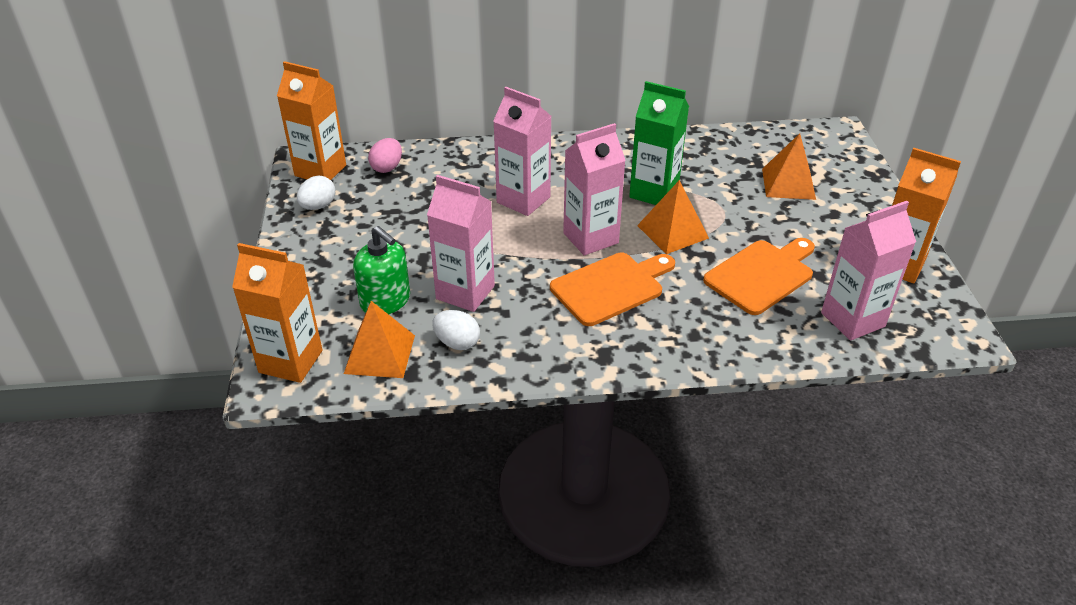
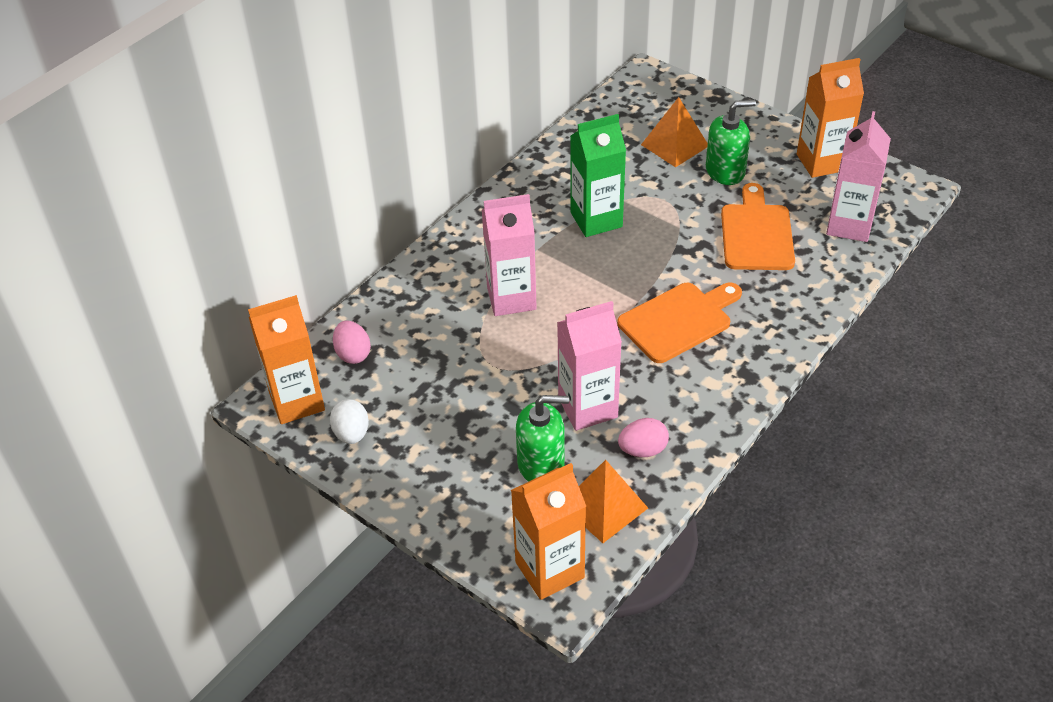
camera: 45 degrees left, 5 degrees up
white egg [432,310,480,350] -> pink egg [618,418,669,457]
orange cutting board [550,253,675,326] -> orange cutting board turned 45 degrees clockwise [617,283,742,363]
pink carton [563,123,626,256] -> none
orange pyramid [637,180,709,254] -> none
none -> green soap dispenser [706,100,756,185]

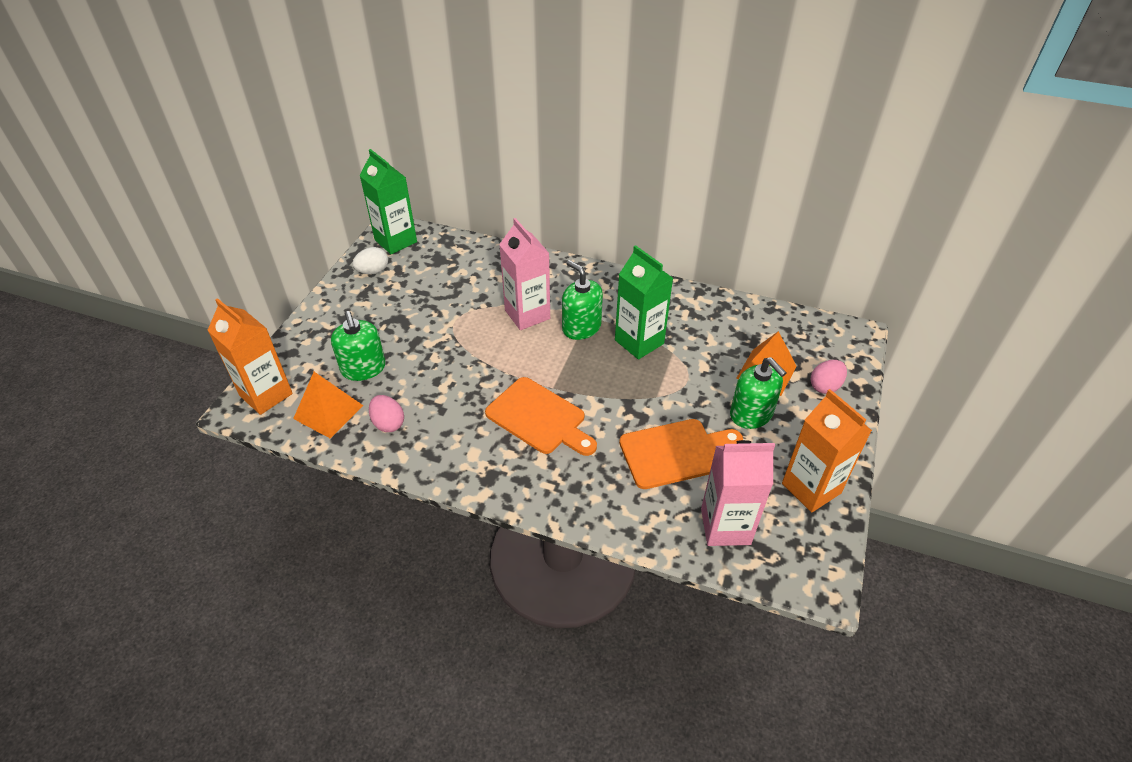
camera: 70 degrees right, 0 degrees up
orange carton [248,295,325,424] -> green carton [359,149,417,254]
pink egg [333,321,371,364] -> pink egg moved to [811,360,847,394]
pink carton [557,301,622,431] -> none
none -> green soap dispenser [562,260,603,340]

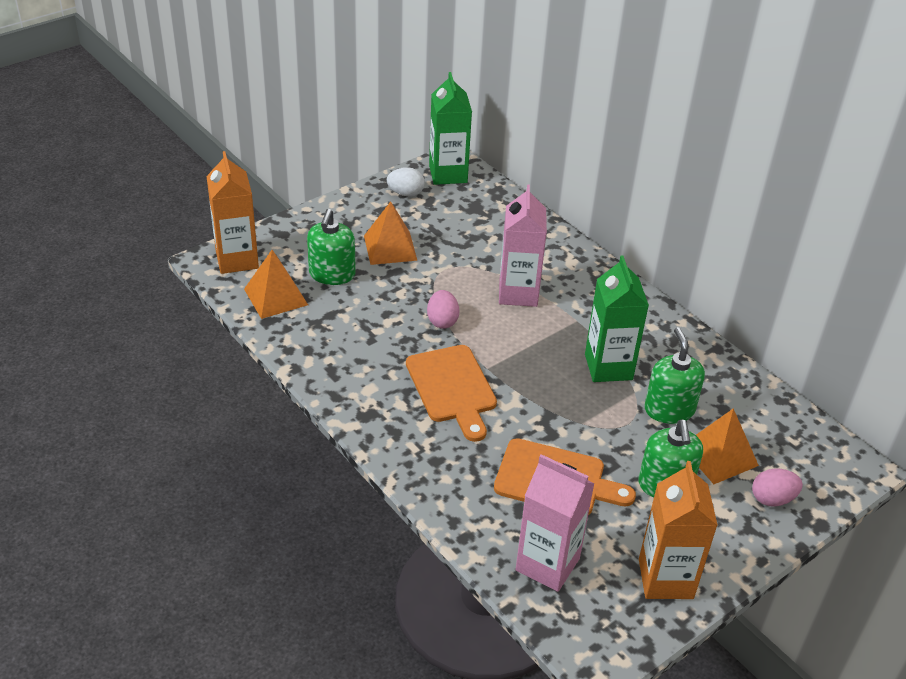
camera: 30 degrees right, 5 degrees down
pink egg [369,395,404,432] -> pink egg moved to [427,290,459,329]
green soap dispenser [562,260,603,340] -> green soap dispenser moved to [644,327,705,424]
none -> orange pyramid [364,201,418,265]

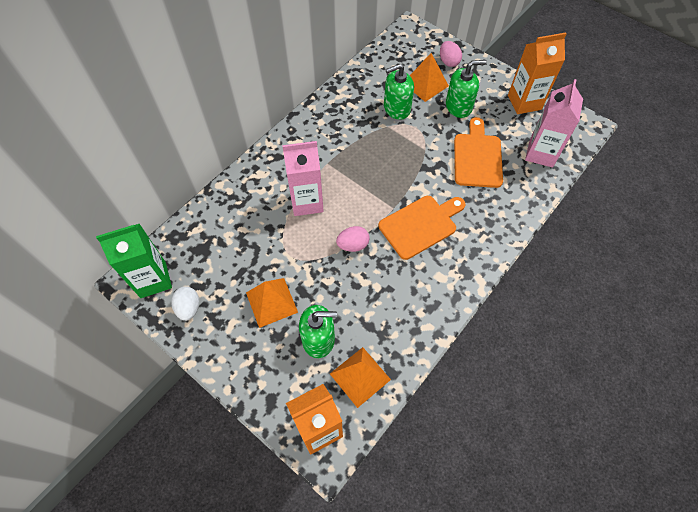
camera: 100 degrees left, 20 degrees up
green carton [585,255,649,382] -> none

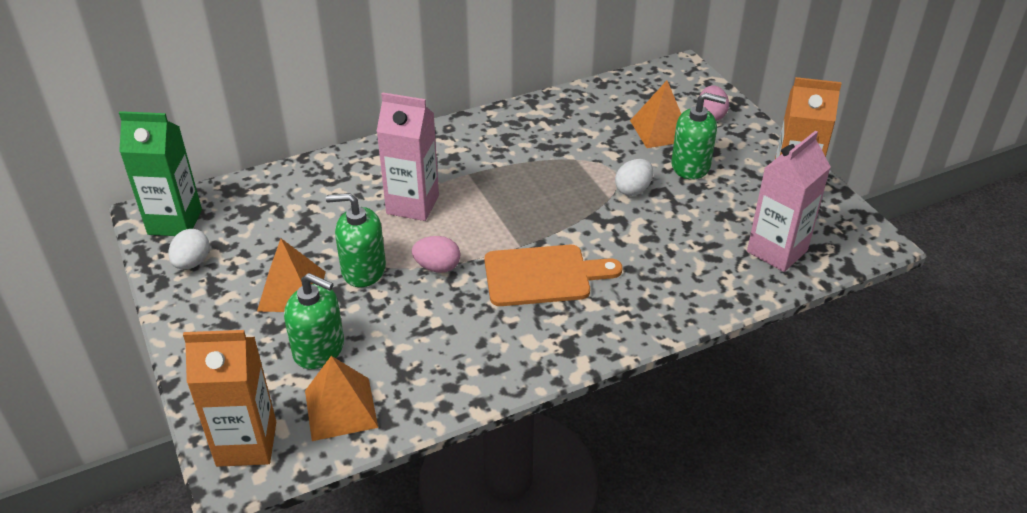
camera: 25 degrees right, 20 degrees down
green soap dispenser [384,64,414,120] -> green soap dispenser moved to [326,193,386,287]
orange cutting board [454,117,503,188] -> none
none -> white egg [615,159,653,196]

